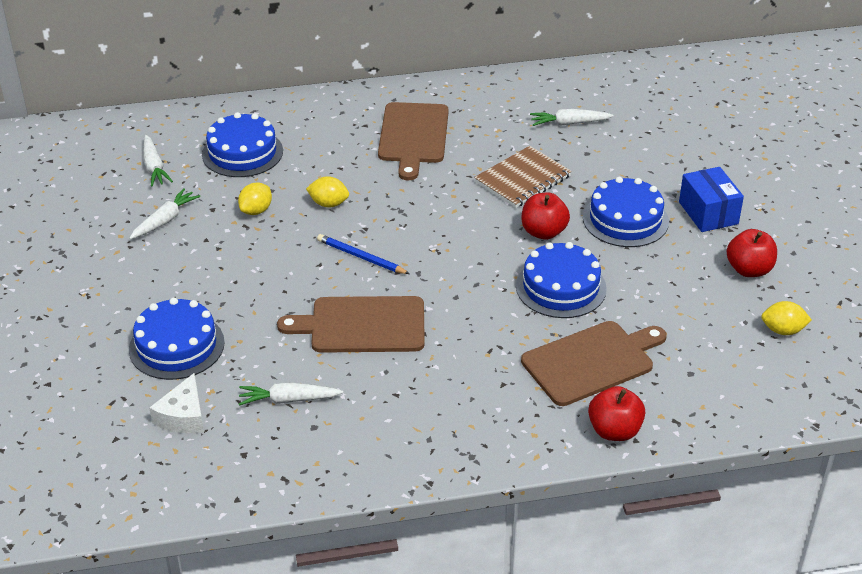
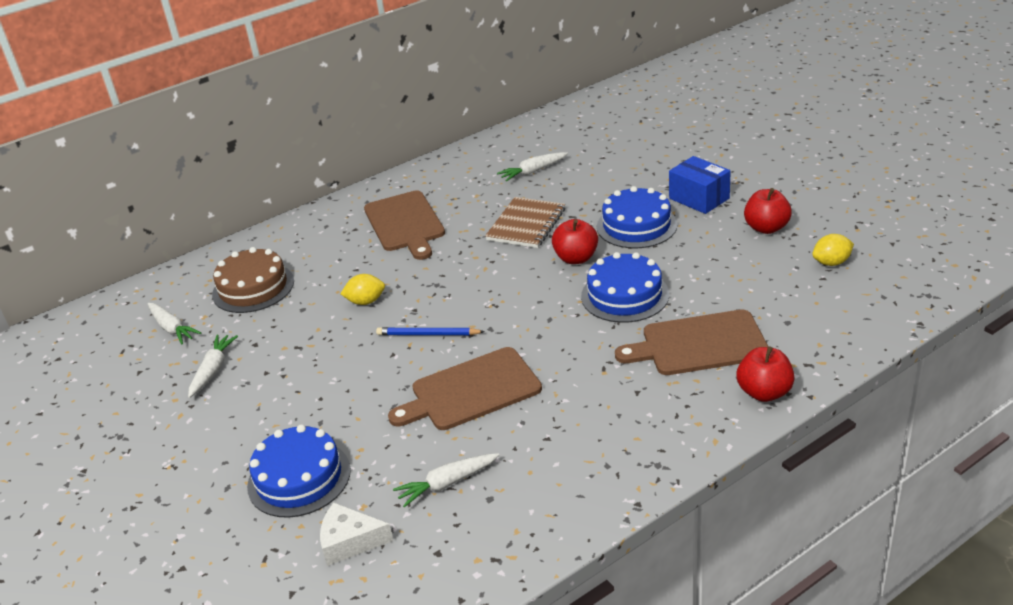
camera: 20 degrees left, 5 degrees down
white cheese [149,373,204,433] -> white cheese turned 105 degrees clockwise [320,502,394,566]
blue cake [202,112,283,177] -> brown cake [212,247,294,313]
yellow lemon [238,182,272,215] -> none
brown cutting board [521,321,667,406] -> brown cutting board turned 135 degrees counterclockwise [615,309,768,375]

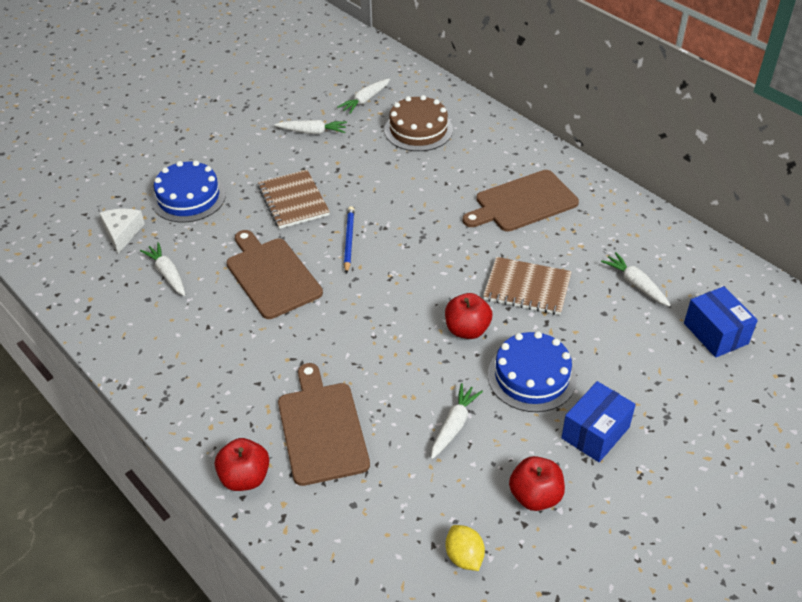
camera: 80 degrees right, 10 degrees up
yellow lemon [340,274,385,305] -> none
blue cake [581,252,669,323] -> none
none -> brown notebook [258,170,330,229]
none -> white carrot [431,383,483,459]
none -> blue box [684,286,758,358]

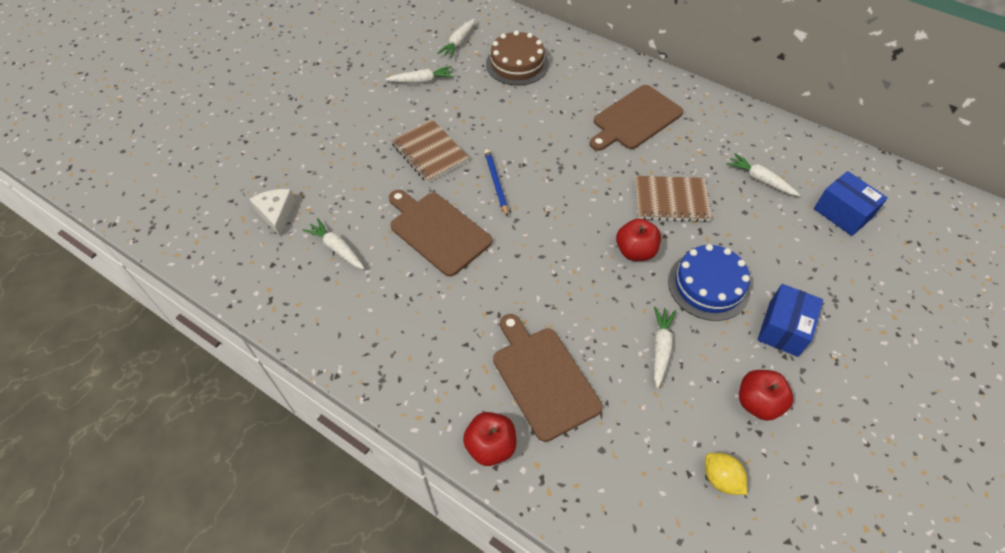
camera: 15 degrees left, 10 degrees up
blue cake [151,161,226,222] -> none

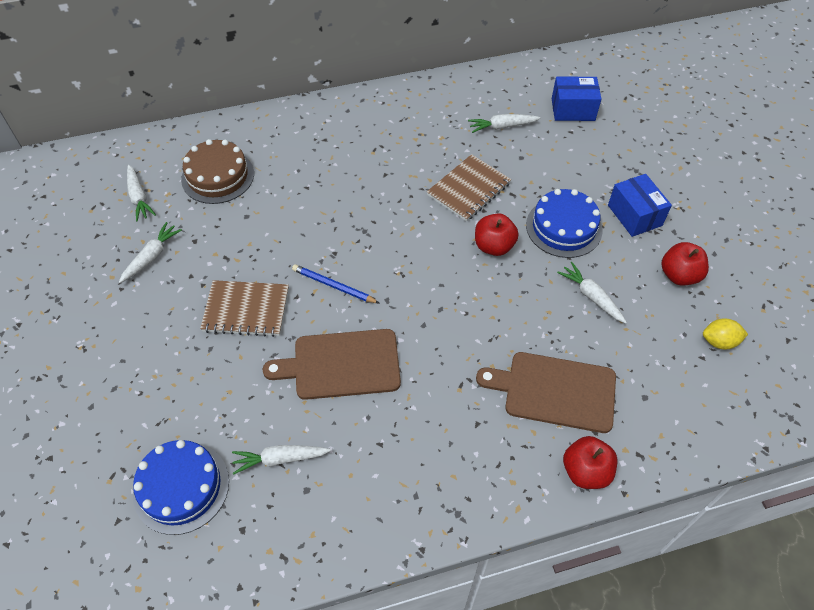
camera: 50 degrees left, 0 degrees up
white cheese [249,189,295,236] -> blue cake [133,440,229,535]
brown cutting board [590,85,684,151] -> none

